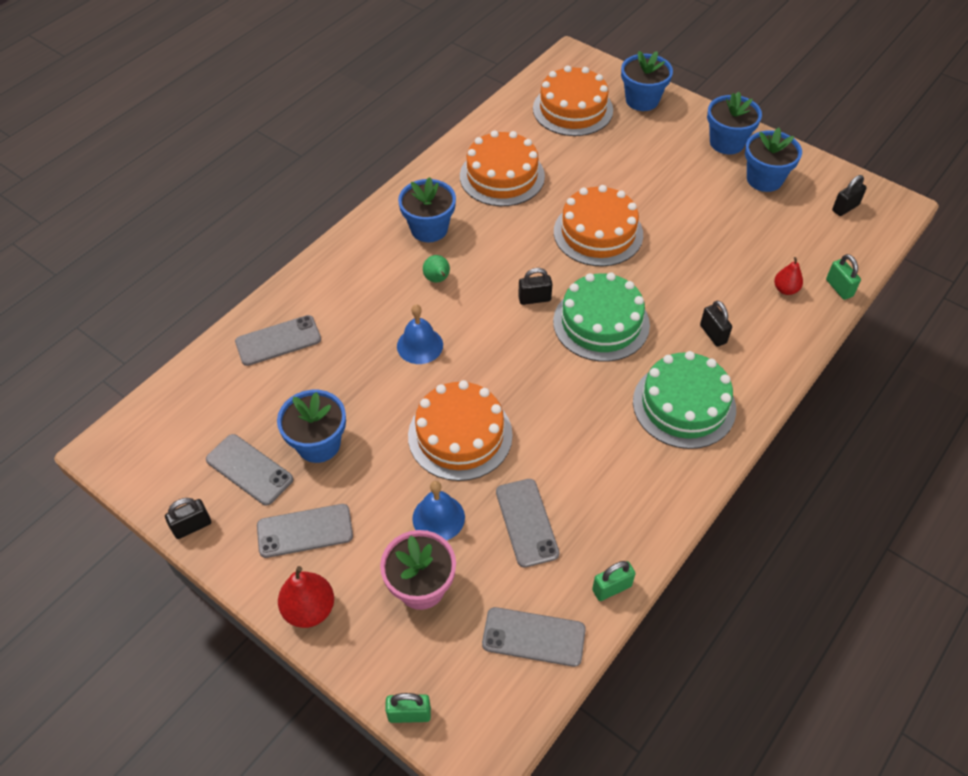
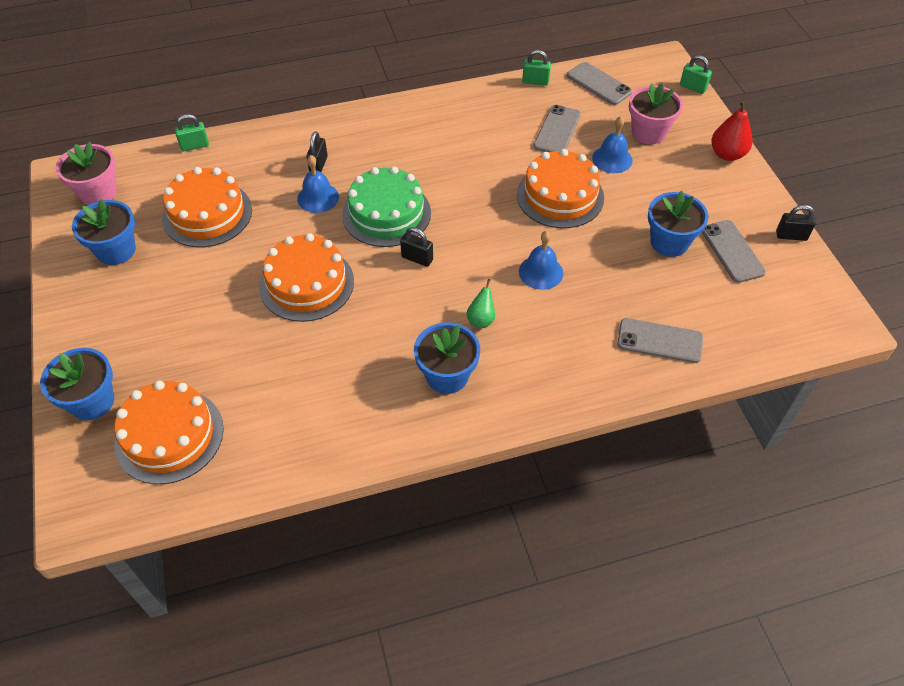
camera: 145 degrees left, 0 degrees up
grey phone [257,504,353,558] -> none
orange cake [460,130,545,206] -> orange cake moved to [162,167,252,247]
green cake [633,351,736,449] -> none
blue flower pot [707,92,762,154] -> none
red pear [774,257,803,295] -> none
green padlock [826,254,861,300] -> green padlock turned 60 degrees clockwise [175,114,209,151]
black padlock [832,175,867,216] -> pink flower pot [56,141,117,205]
none -> blue bell [297,155,339,213]

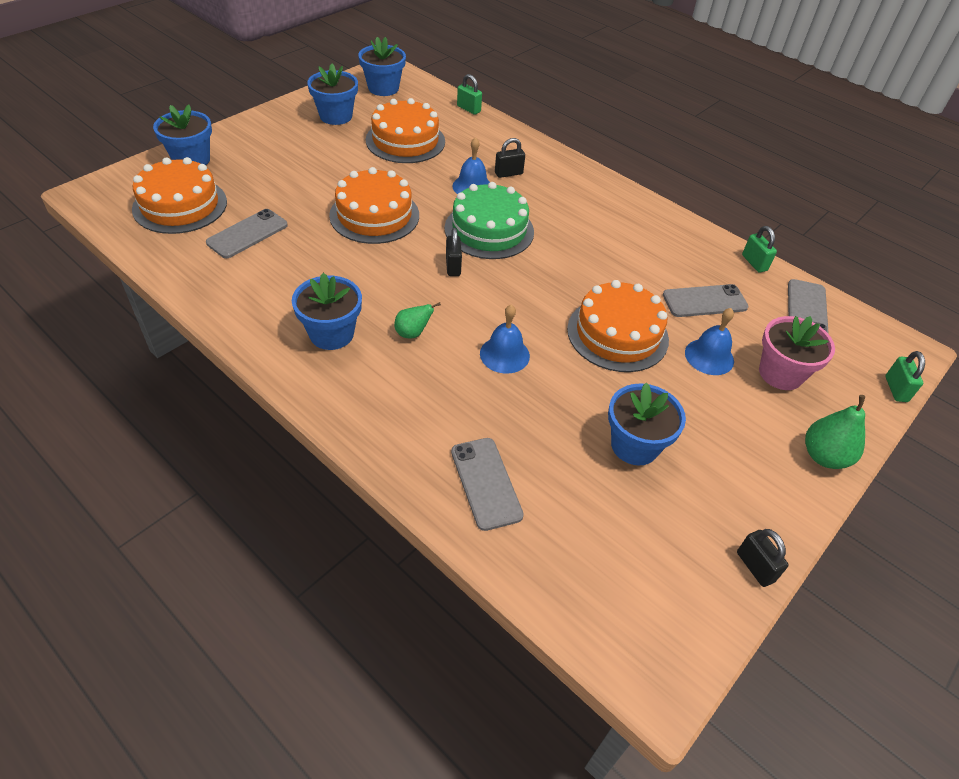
camera: 55 degrees right, 5 degrees down
pink flower pot [56,141,117,205] -> blue flower pot [358,37,406,96]
grey phone [702,220,766,283] -> grey phone moved to [206,209,288,258]
red pear [711,100,753,161] -> green pear [805,395,866,469]

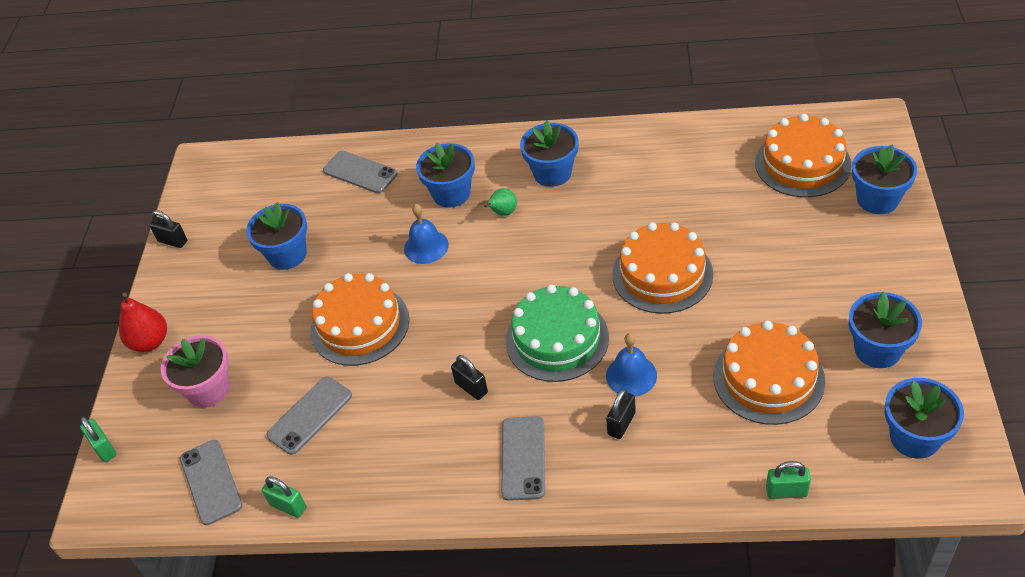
camera: 150 degrees right, 0 degrees up
grey phone [206,209,288,258] -> grey phone moved to [501,416,545,501]
black padlock [446,228,462,276] -> black padlock moved to [451,355,488,400]
blue bell [685,308,734,375] -> none
green pear [805,395,866,469] -> red pear [119,293,167,352]
none -> blue flower pot [416,142,475,208]

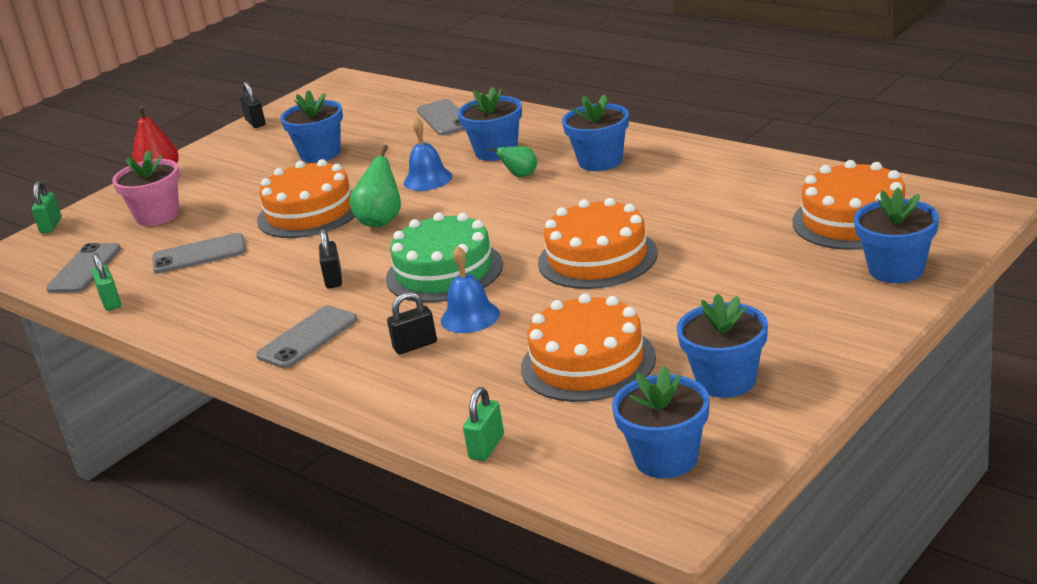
camera: 35 degrees right, 20 degrees down
green padlock [766,461,811,499] -> green padlock turned 75 degrees clockwise [463,387,504,461]
none -> green pear [349,145,401,227]

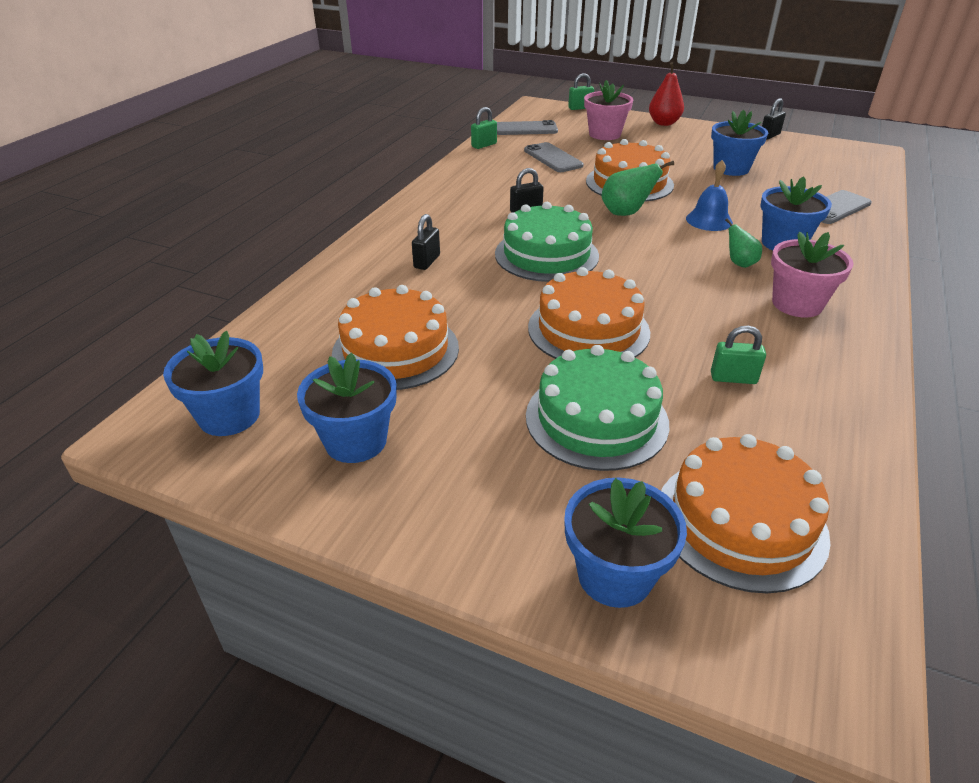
camera: 70 degrees right, 10 degrees up
grey phone [256,305,357,368] -> none
black padlock [387,292,437,354] -> black padlock turned 60 degrees clockwise [412,214,440,270]
blue bell [441,246,500,333] -> none
green padlock [463,387,504,461] -> green padlock moved to [711,326,766,384]
blue flower pot [562,94,629,171] -> pink flower pot [771,232,853,318]
none -> green cake [526,345,669,471]

